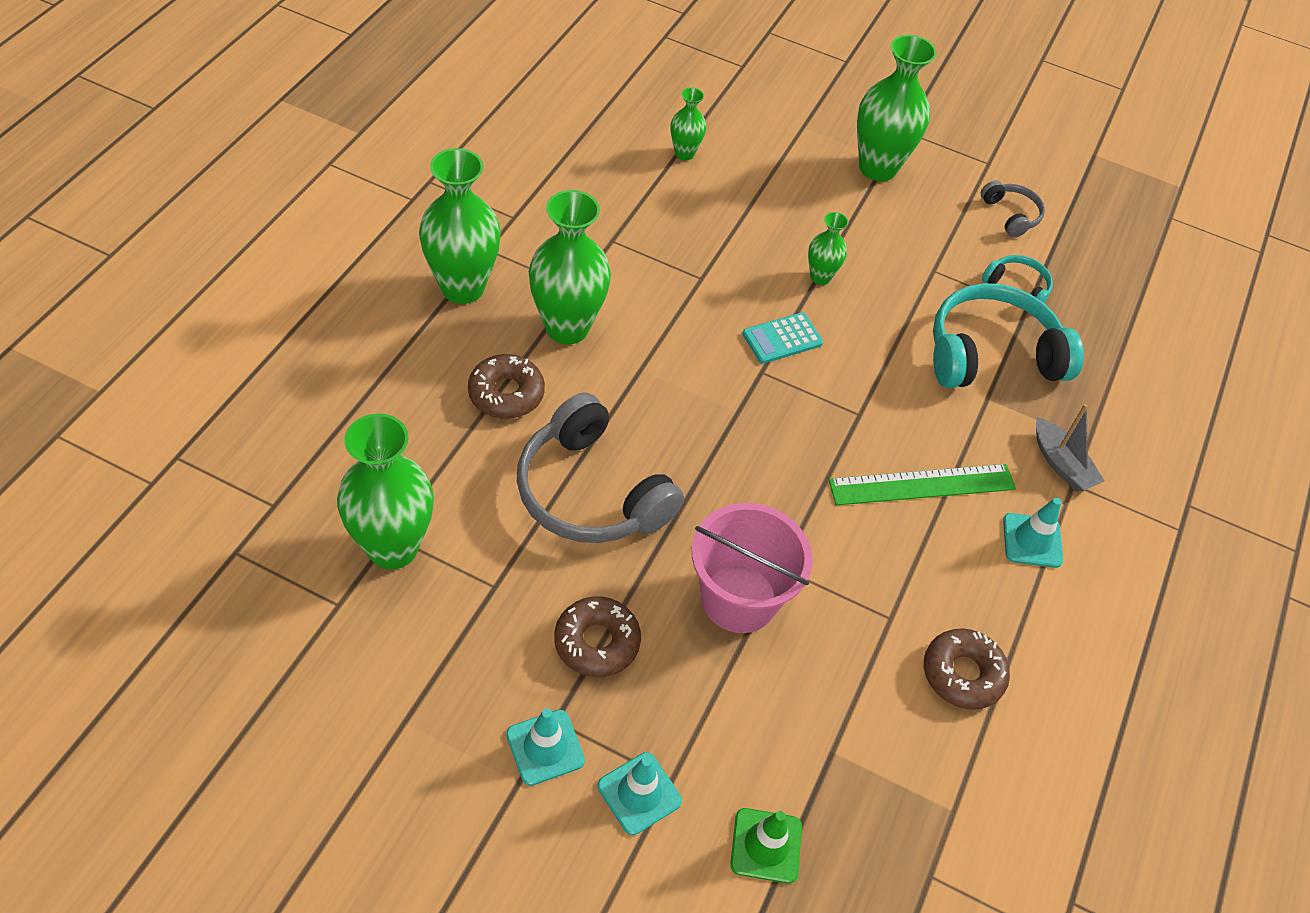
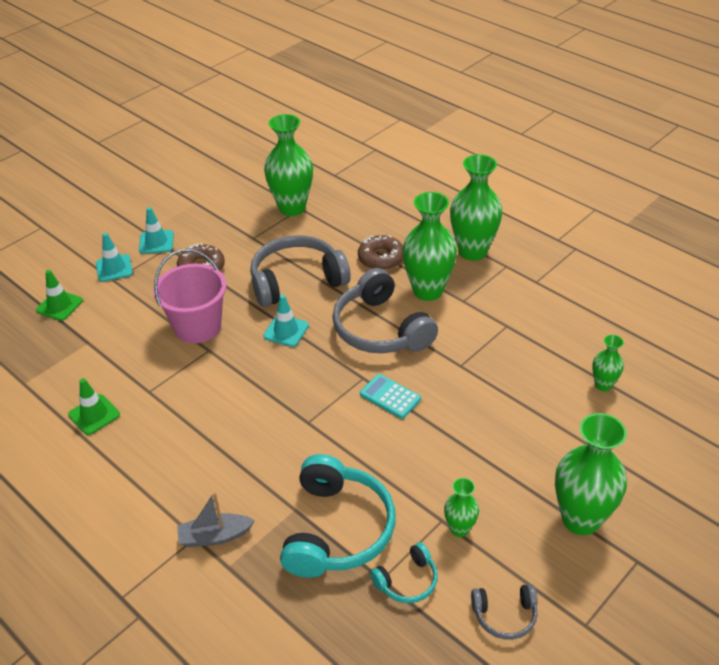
camera: 115 degrees right, 10 degrees down
turquoise calculator [743,312,823,364] -> turquoise calculator turned 45 degrees counterclockwise [360,374,421,419]
green vase [808,212,848,285] -> green vase moved to [444,478,479,537]
green ruler [829,464,1016,505] -> none
brown donut [924,628,1010,710] -> green traffic cone [68,378,120,435]
turquoise traffic cone [1003,498,1063,568] -> turquoise traffic cone moved to [263,295,309,347]
none -> grey headphones [332,268,438,353]

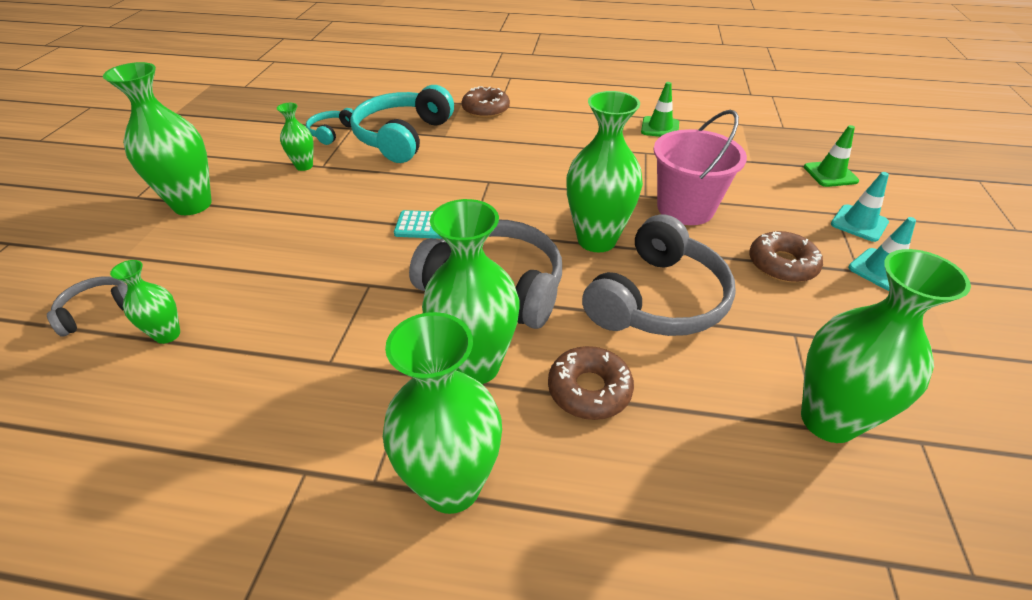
camera: 145 degrees right, 0 degrees up
grey boat [177,492,255,547] -> brown donut [462,86,510,118]
turquoise traffic cone [263,295,309,347] -> green vase [566,91,643,252]
turquoise headphones [280,454,396,578] -> turquoise headphones turned 45 degrees clockwise [350,85,454,163]
grey headphones [471,584,538,640] -> grey headphones moved to [47,277,128,337]

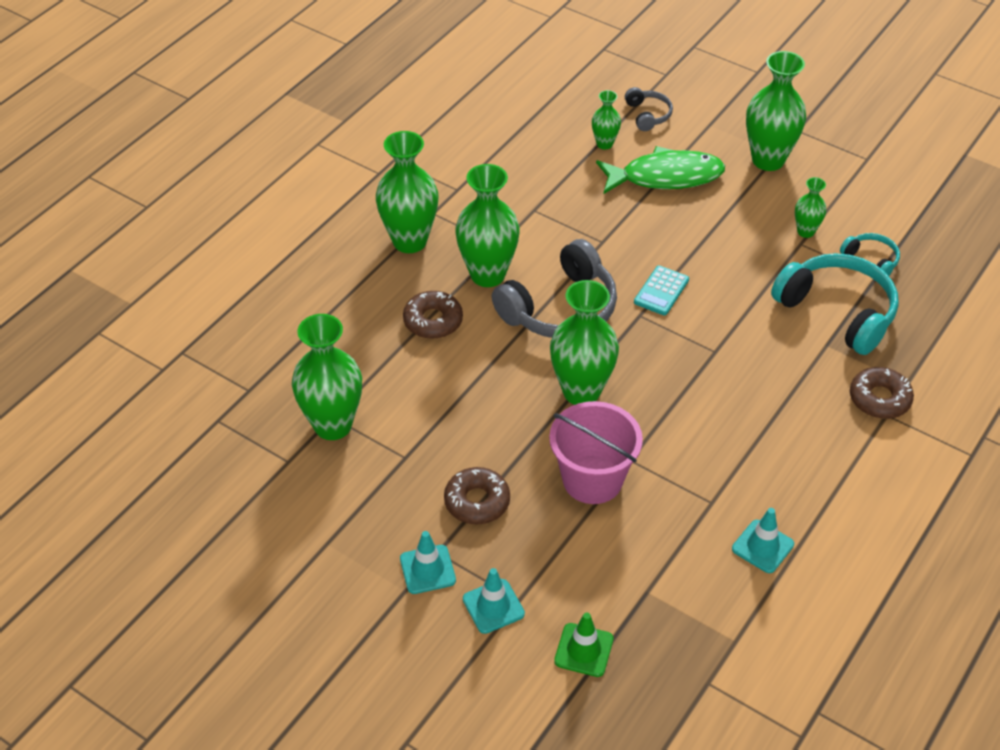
camera: 115 degrees right, 5 degrees up
grey headphones [582,214,736,336] -> none
green traffic cone [641,82,679,137] -> turquoise traffic cone [732,508,794,573]
none -> green fish [596,146,725,194]

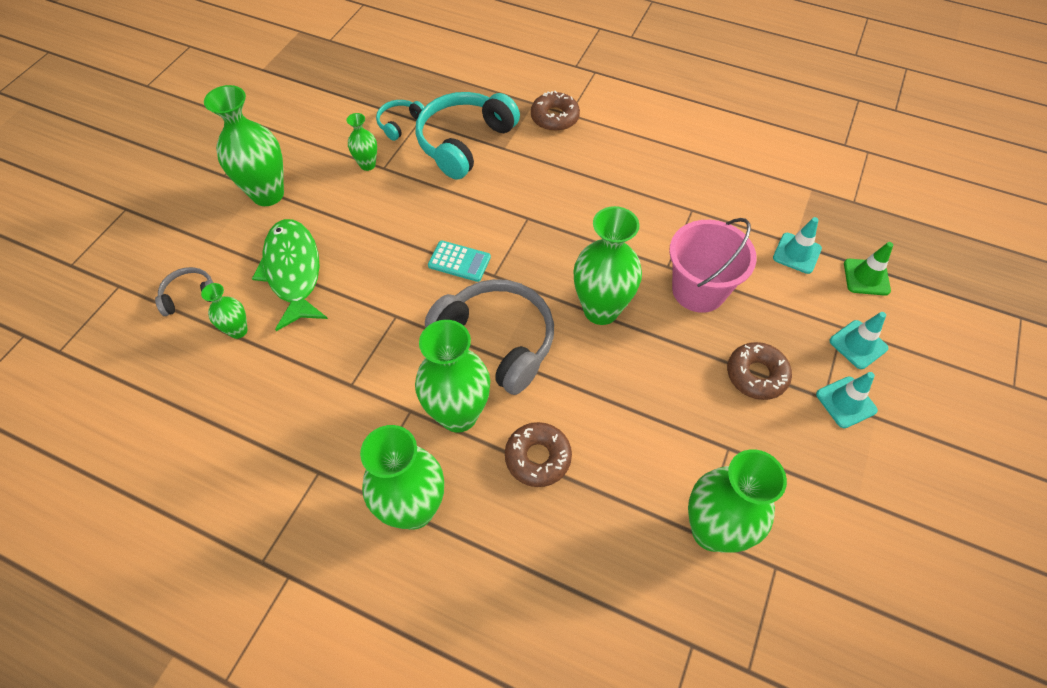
camera: 100 degrees left, 10 degrees up
turquoise traffic cone [732,508,794,573] -> turquoise traffic cone moved to [773,217,822,274]

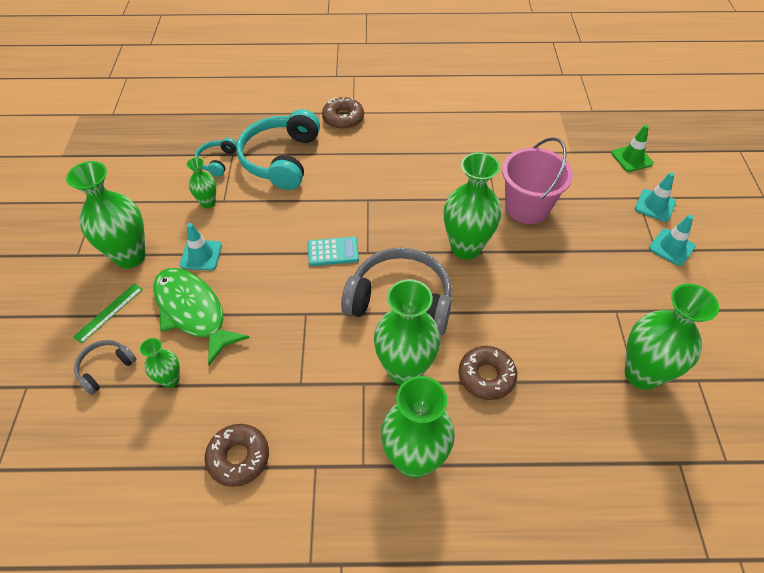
camera: 25 degrees left, 5 degrees down
brown donut [727,342,792,400] -> brown donut moved to [205,424,269,487]
turquoise traffic cone [773,217,822,274] -> turquoise traffic cone moved to [180,223,222,270]
none -> green ruler [73,283,143,344]

